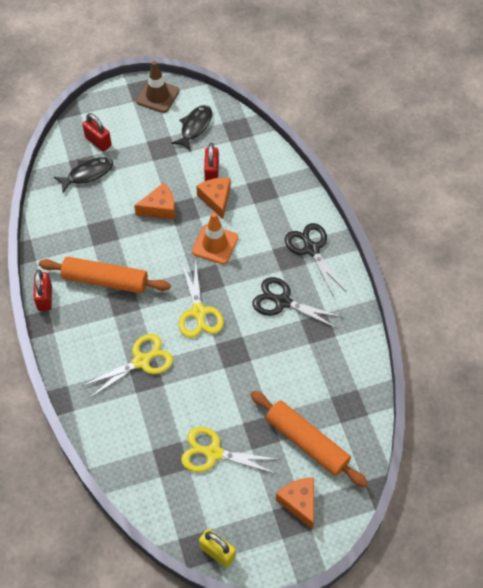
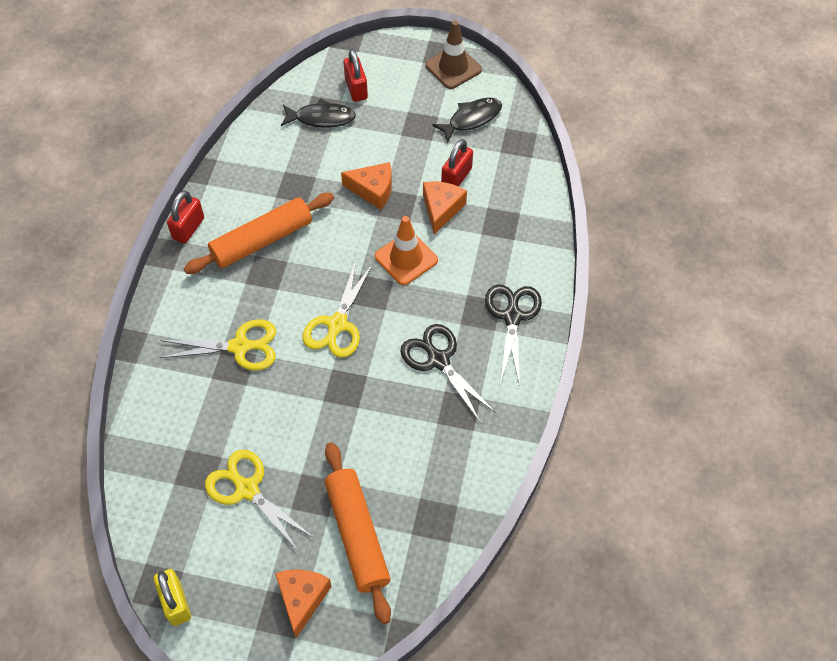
camera: 30 degrees right, 0 degrees up
orange rolling pin [39,257,171,293] -> orange rolling pin turned 75 degrees counterclockwise [184,193,334,274]

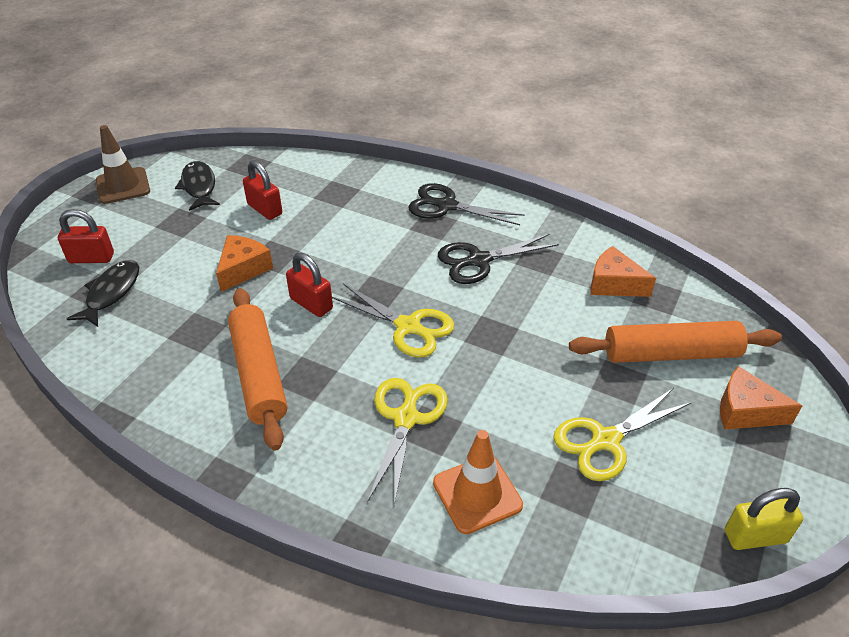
camera: 75 degrees left, 15 degrees down
red padlock [167,191,204,244] -> red padlock moved to [286,252,333,317]
orange traffic cone [375,216,438,285] -> orange traffic cone moved to [433,430,523,534]
orange cheese [423,181,467,235] -> orange cheese moved to [591,246,656,297]

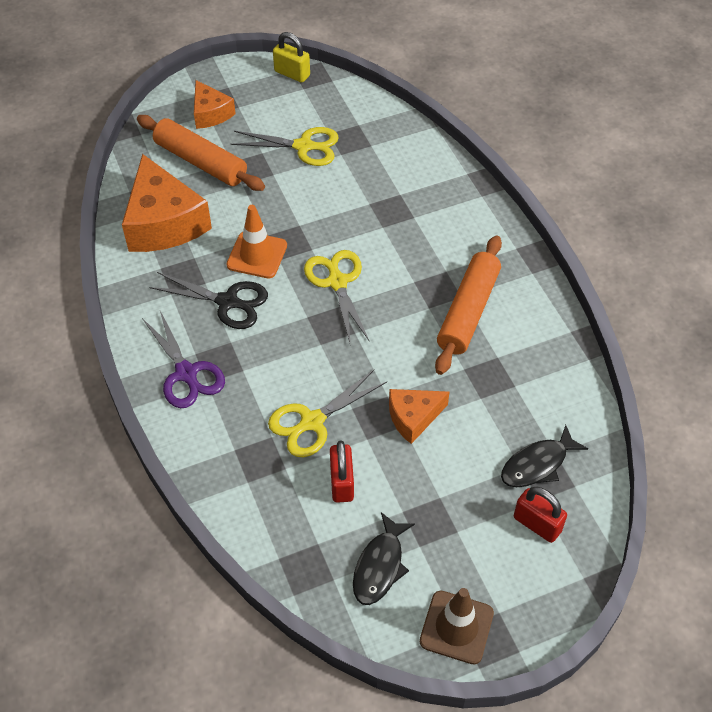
camera: 140 degrees left, 10 degrees up
red padlock [286,252,333,317] -> none
yellow scissors [368,378,448,505] -> yellow scissors moved to [268,369,387,457]
black scissors [408,183,525,225] -> purple scissors [142,311,225,408]
orange traffic cone [433,430,523,534] -> orange traffic cone moved to [227,205,287,279]
orange cheese [591,246,656,297] -> orange cheese [122,154,212,252], size x1.81

